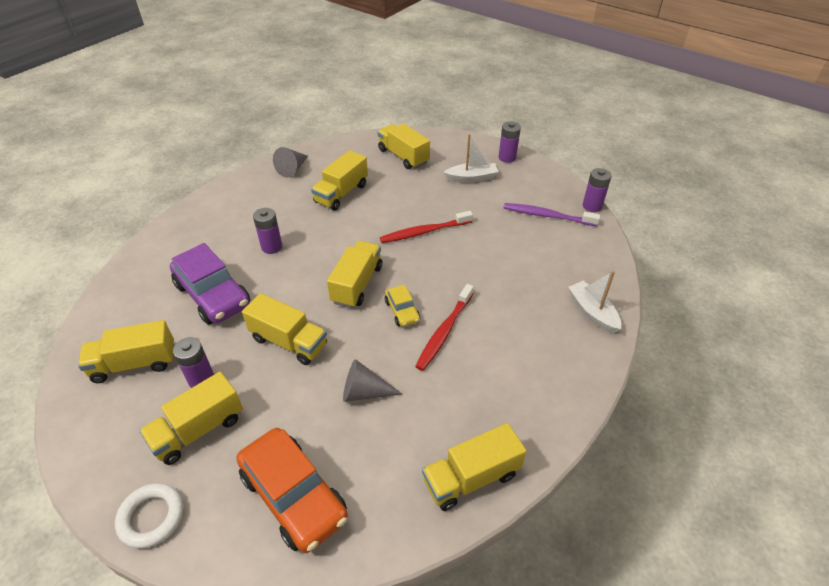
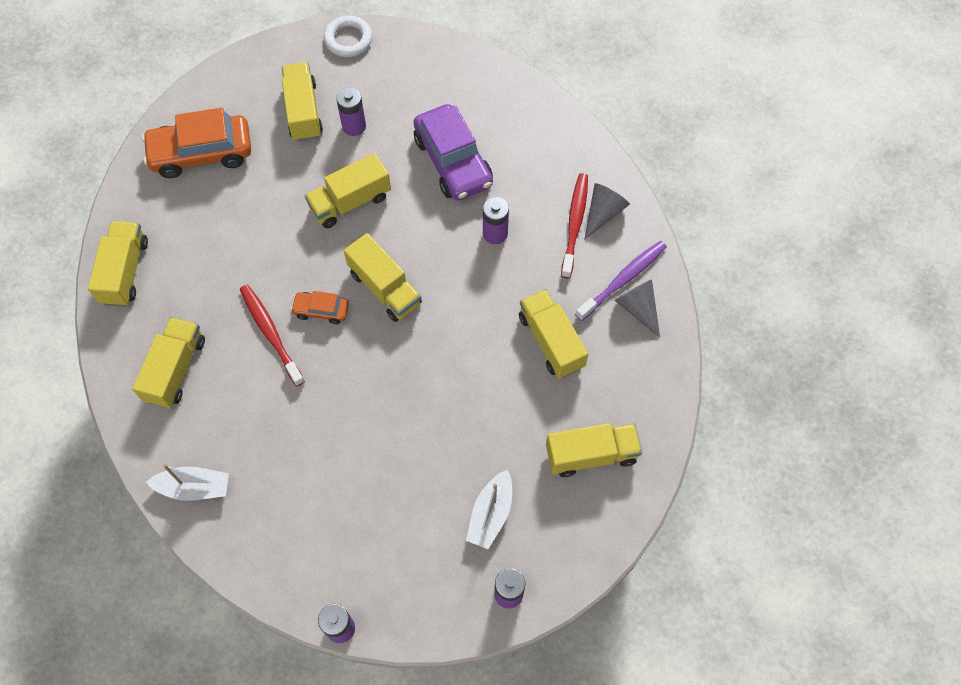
camera: 120 degrees right, 20 degrees up
yellow truck [78,320,175,383] -> yellow truck moved to [132,317,205,409]
white ring [115,483,183,549] -> white ring moved to [324,16,372,57]
purple car [170,243,250,325] -> purple car turned 105 degrees counterclockwise [414,104,493,201]
grey cone [343,359,402,402] -> grey cone moved to [584,183,630,240]
red toothbrush [380,211,473,243] -> red toothbrush moved to [561,173,588,278]
yellow car [385,285,420,327] -> orange car [291,291,349,324]
purple toothbrush [503,203,600,226] -> purple toothbrush moved to [575,241,667,321]

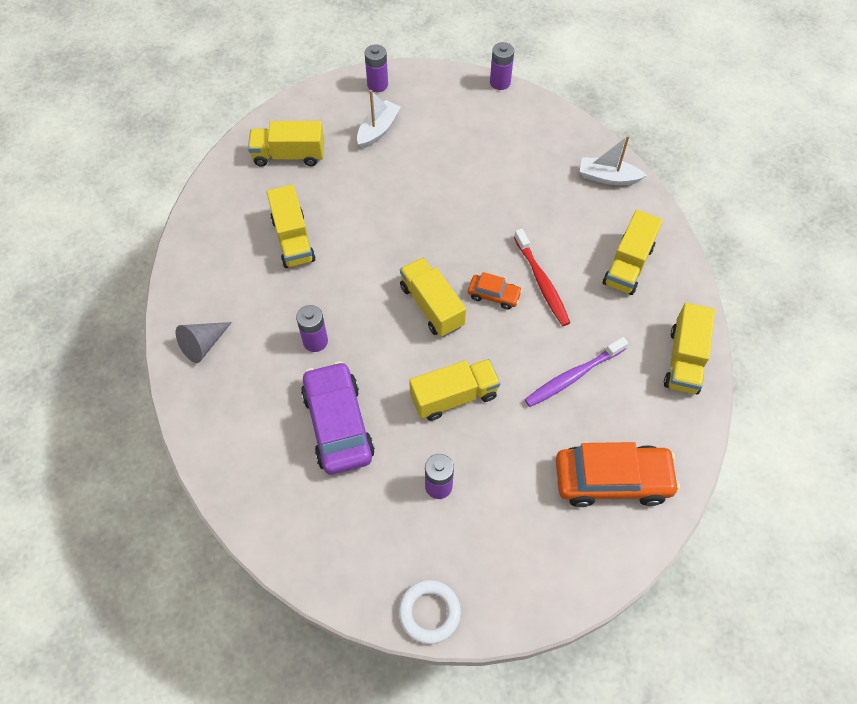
camera: 170 degrees left, 5 degrees down
yellow truck [282,62,323,142] -> none
red toothbrush [561,173,588,278] -> none
purple toothbrush [575,241,667,321] -> purple toothbrush moved to [524,337,628,407]
grey cone [615,279,660,338] -> none

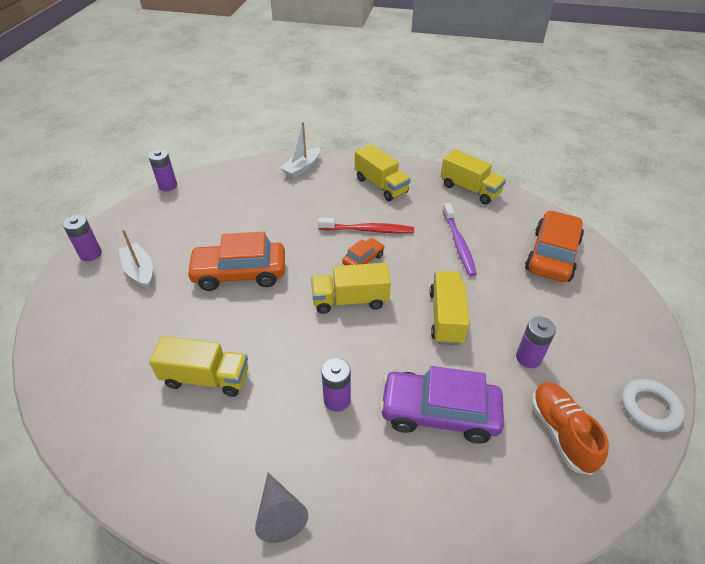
camera: 65 degrees left, 15 degrees down
yellow truck [248,121,324,167] -> none
none -> orange car [186,232,285,291]
none -> orange shoe [531,382,609,475]

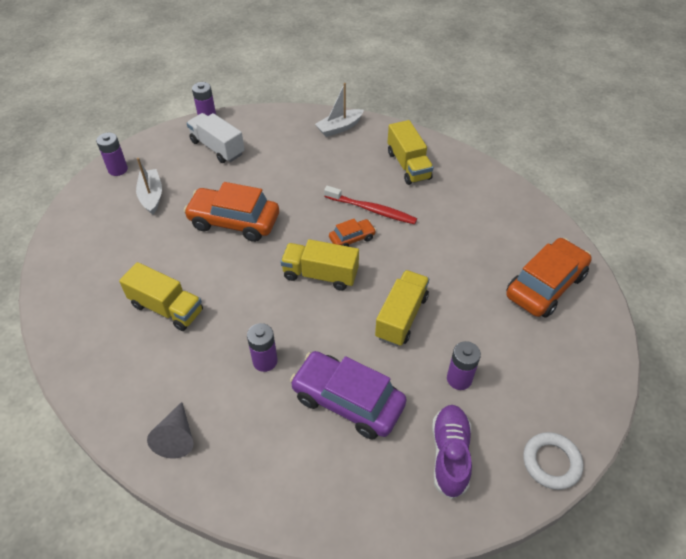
camera: 20 degrees right, 5 degrees up
yellow truck [441,149,506,205] -> none
purple toothbrush [443,203,477,276] -> none
orange shoe [531,382,609,475] -> purple shoe [432,405,472,499]
none -> white truck [187,113,245,163]

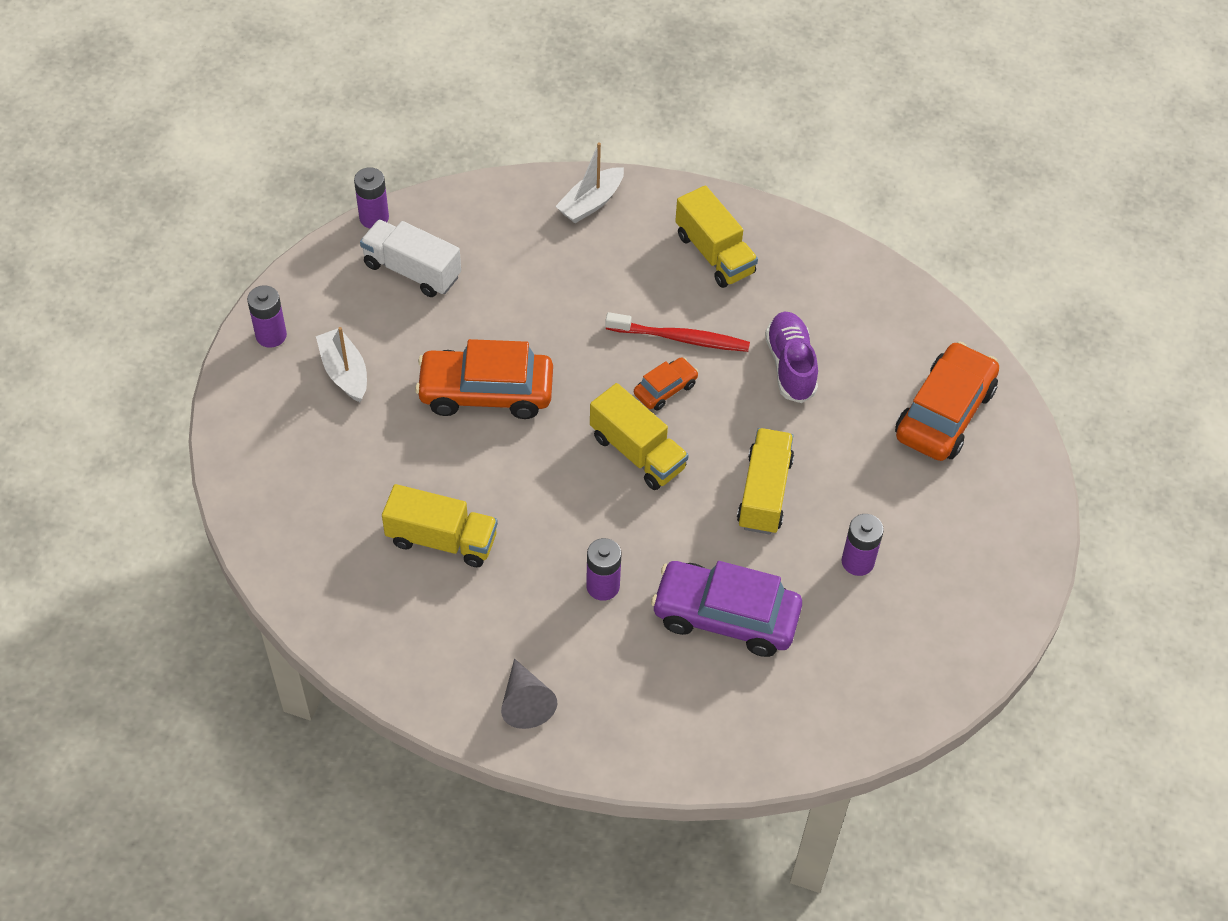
camera: 15 degrees left, 5 degrees up
yellow truck [280,239,359,291] -> yellow truck turned 135 degrees counterclockwise [590,383,689,490]
purple shoe [432,405,472,499] -> purple shoe moved to [765,312,818,403]
white ring [523,432,584,490] -> none

